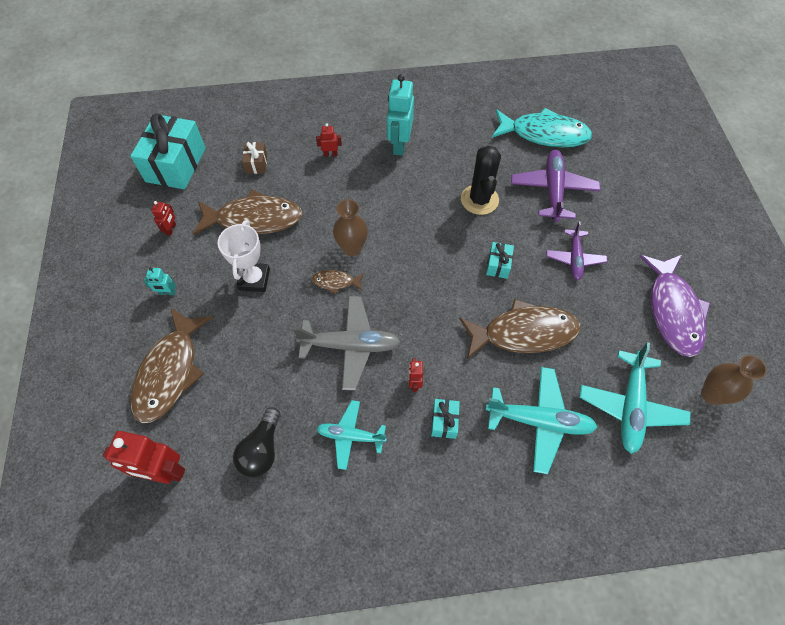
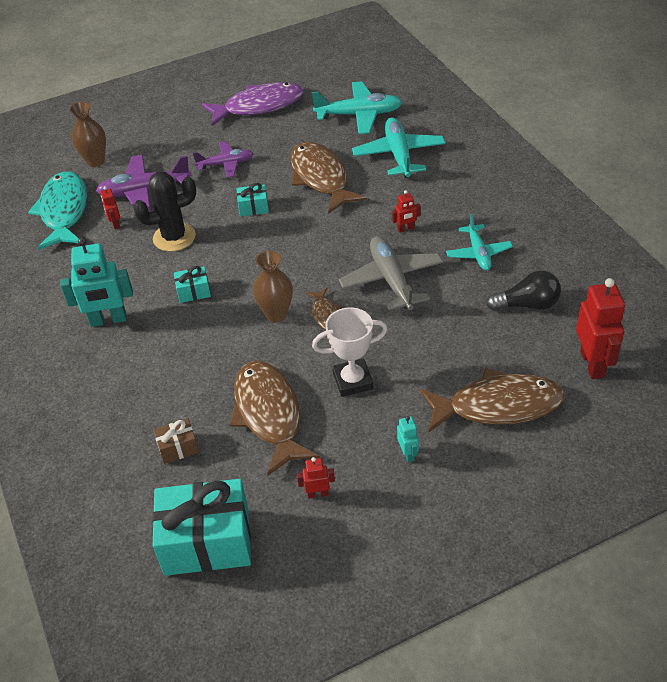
camera: 105 degrees left, 15 degrees down
red robot [316,123,342,157] -> red robot moved to [100,186,121,229]
turquoise gift [431,399,460,439] -> turquoise gift moved to [174,266,211,303]
brown vase [701,355,767,405] -> brown vase moved to [69,102,106,167]

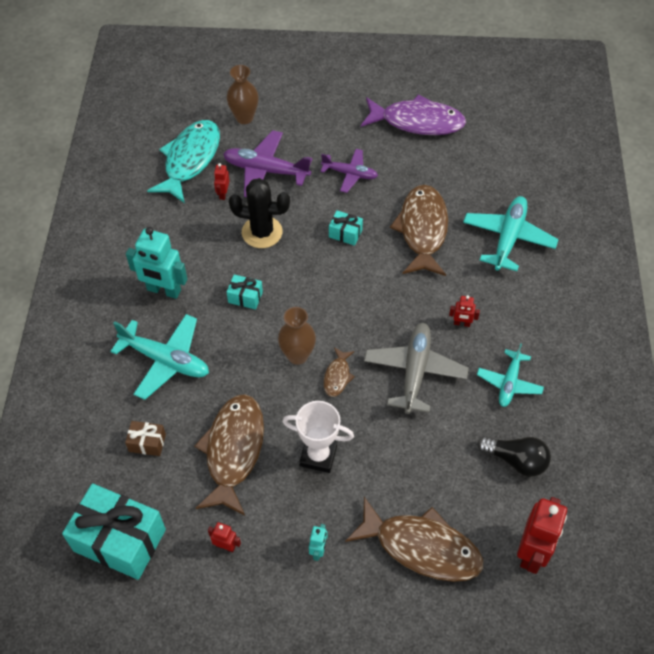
camera: 25 degrees right, 10 degrees up
turquoise plane [312,81,402,134] -> turquoise plane moved to [110,314,209,400]

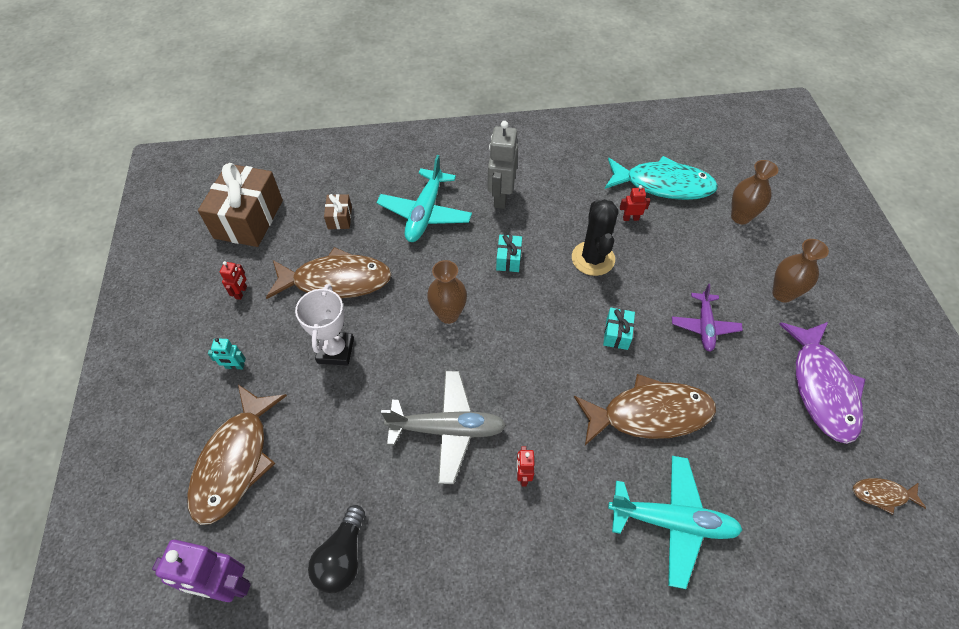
camera: 80 degrees right, 0 degrees up
turquoise gift [62,483,166,580] -> brown gift [198,163,283,247]
turquoise robot [126,227,187,299] -> grey robot [488,121,518,209]
purple plane [223,130,312,197] -> none
brown fish [324,347,355,397] -> brown fish moved to [853,478,926,515]
turquoise plane [477,343,544,407] -> none
red robot [517,497,567,574] -> purple robot [152,540,251,602]
none -> brown vase [772,239,829,303]

